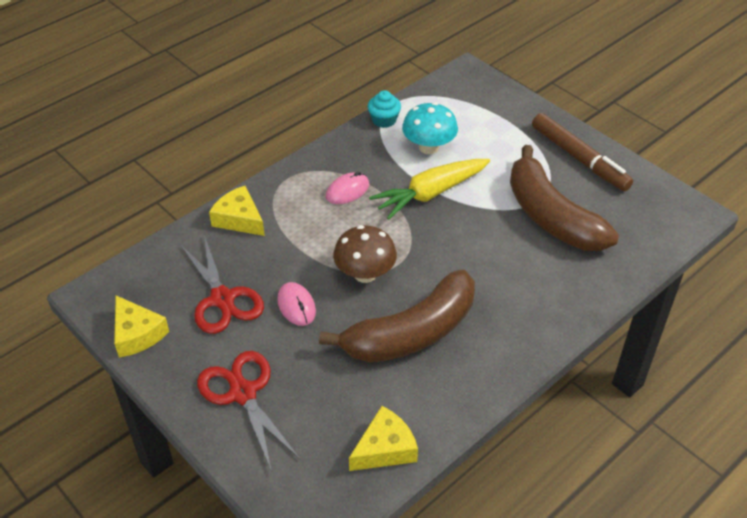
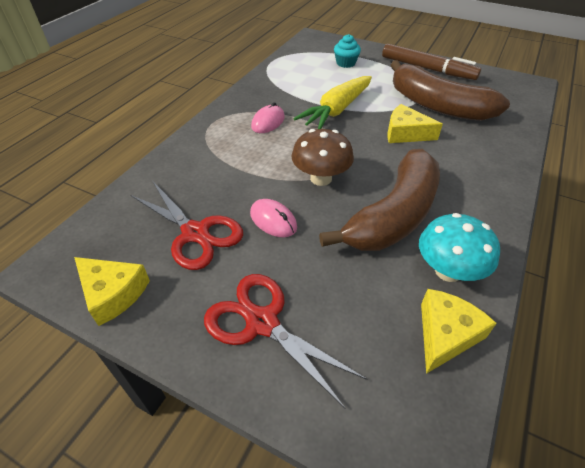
camera: 20 degrees left, 0 degrees up
yellow cheese [209,186,265,236] -> yellow cheese moved to [387,104,443,143]
turquoise cupcake [368,90,401,128] -> turquoise cupcake moved to [334,34,361,68]
turquoise mushroom [402,102,458,154] -> turquoise mushroom moved to [419,213,500,282]

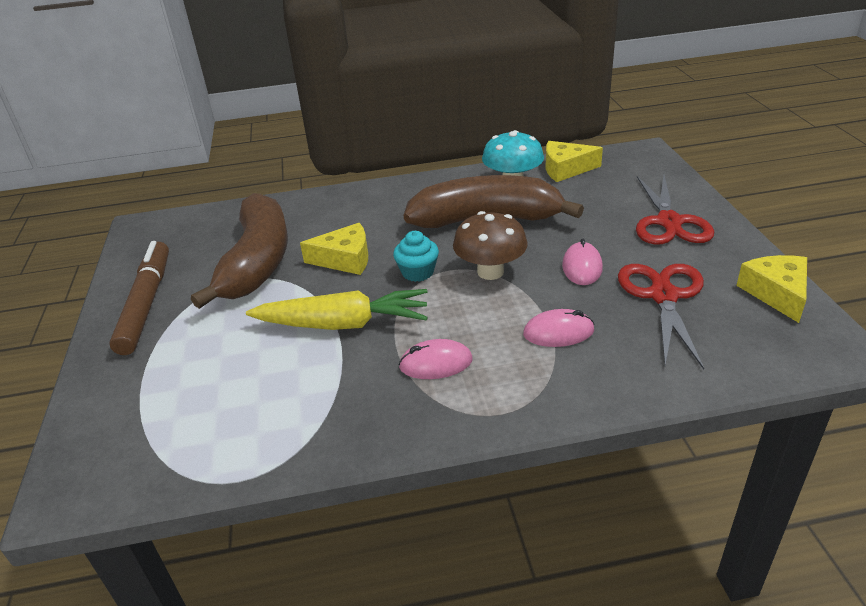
camera: 125 degrees left, 10 degrees down
turquoise cupcake [334,34,361,68] -> turquoise cupcake moved to [393,231,439,282]
yellow cheese [387,104,443,143] -> yellow cheese turned 75 degrees counterclockwise [300,223,368,275]
none -> pink mouse [523,309,595,347]

